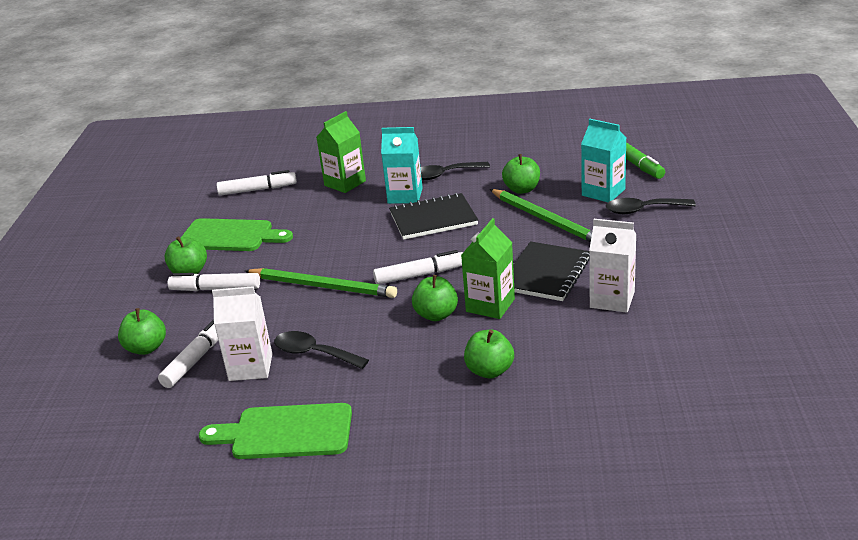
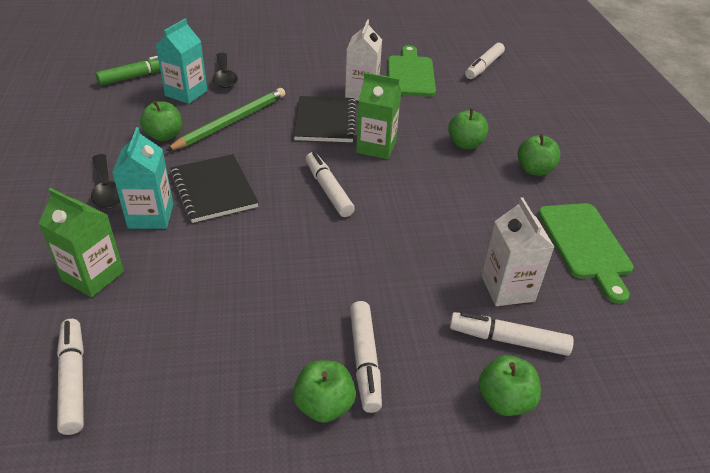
camera: 105 degrees left, 10 degrees up
green cutting board [181,218,293,251] -> green cutting board moved to [388,45,436,96]
green pencil [245,268,397,298] -> none
black spoon [274,331,369,369] -> none
green apple [412,275,458,321] -> green apple moved to [518,134,561,176]
black notebook [513,241,590,301] -> black notebook turned 75 degrees clockwise [294,96,356,142]
none -> white marker [465,43,505,79]

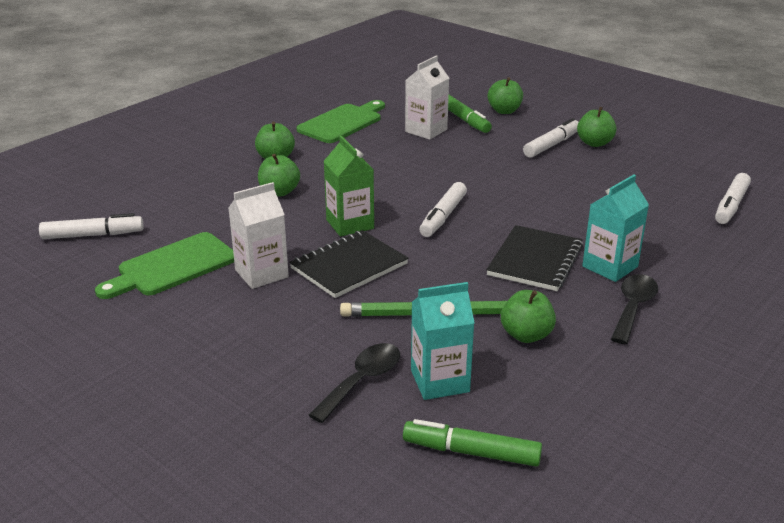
camera: 130 degrees left, 10 degrees down
green carton [39,188,124,297] -> none
white marker [450,312,574,356] -> green marker [448,95,492,133]

